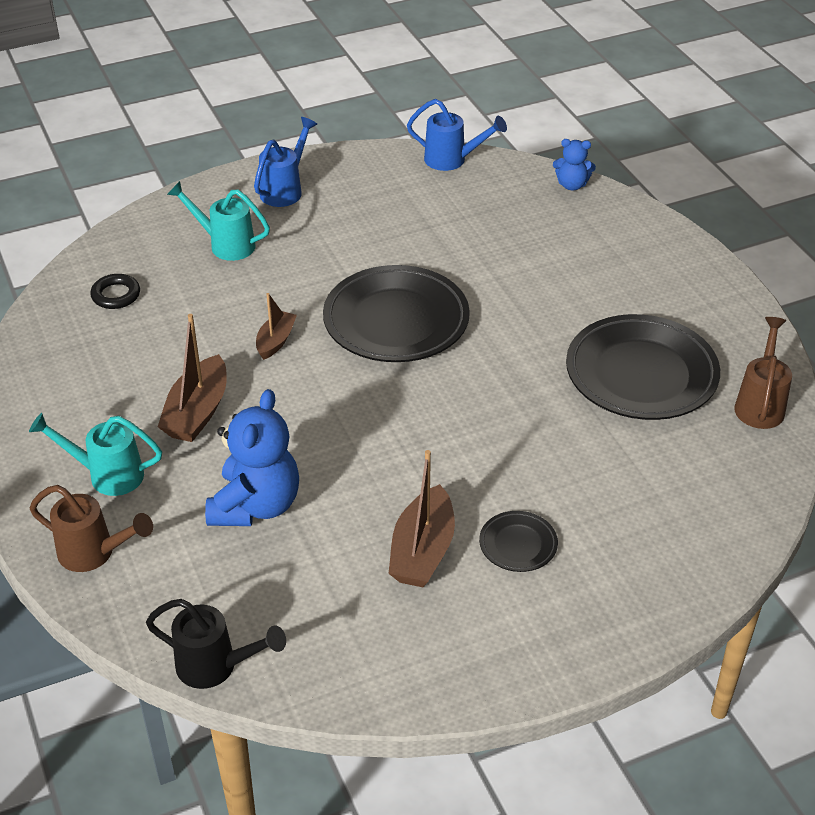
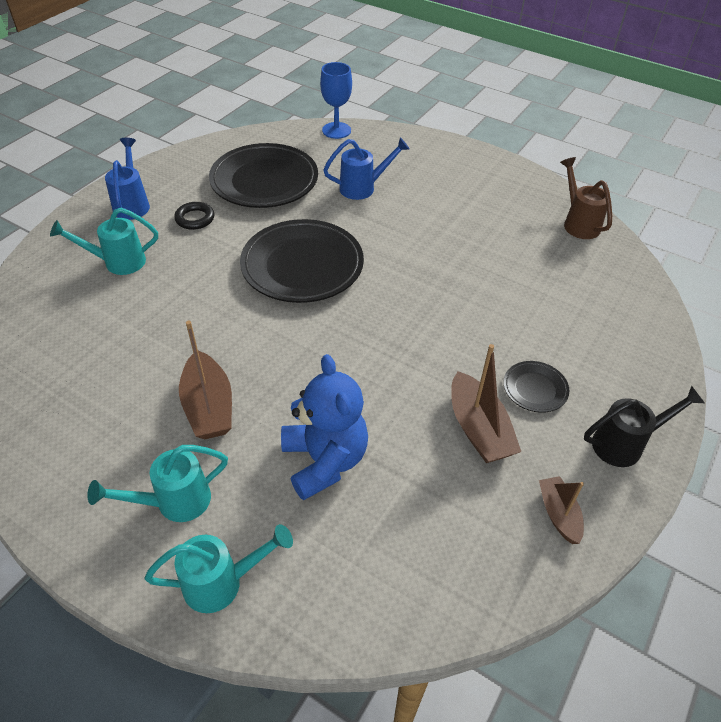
camera: 35 degrees left, 5 degrees up
brown watering can [30,485,153,572] -> turquoise watering can [145,524,293,613]
black ring [90,274,140,309] -> black ring moved to [174,202,214,230]
black watering can [146,599,286,689] -> black watering can moved to [584,386,705,467]
brown boat [256,293,297,360] -> brown boat moved to [539,476,584,544]
blue watering can [407,99,507,171] -> blue watering can moved to [323,137,410,200]
blue teddy bear [553,139,596,190] -> blue goblet [320,62,352,139]
black plate [566,314,720,420] -> black plate moved to [209,143,318,208]

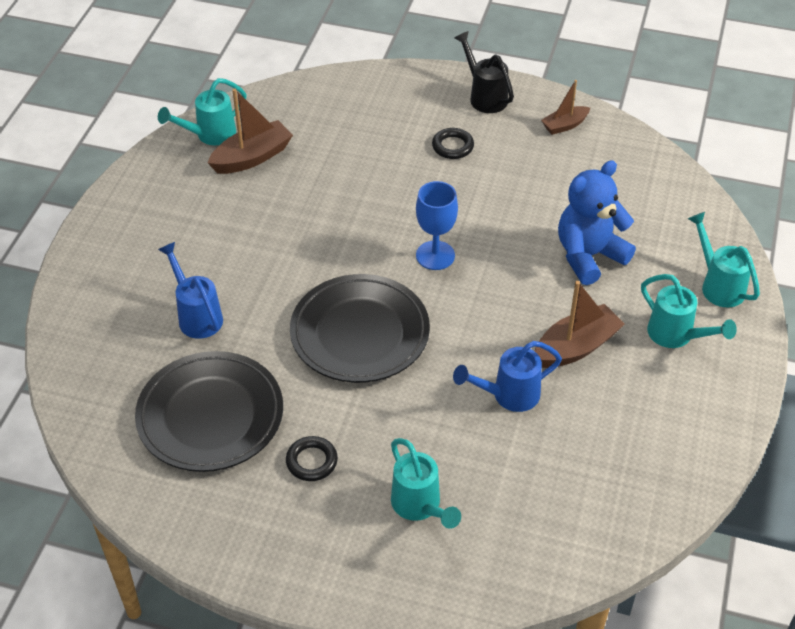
camera: 105 degrees left, 0 degrees up
blue watering can [105,138,150,220] -> blue watering can moved to [453,341,562,412]
blue goblet [320,62,352,139] -> blue goblet moved to [416,181,458,270]
brown boat [451,344,521,463] -> brown boat moved to [208,89,293,174]
black plate [503,361,569,413] -> black ring [432,128,474,159]
brown watering can [560,157,612,239] -> turquoise watering can [158,78,247,145]

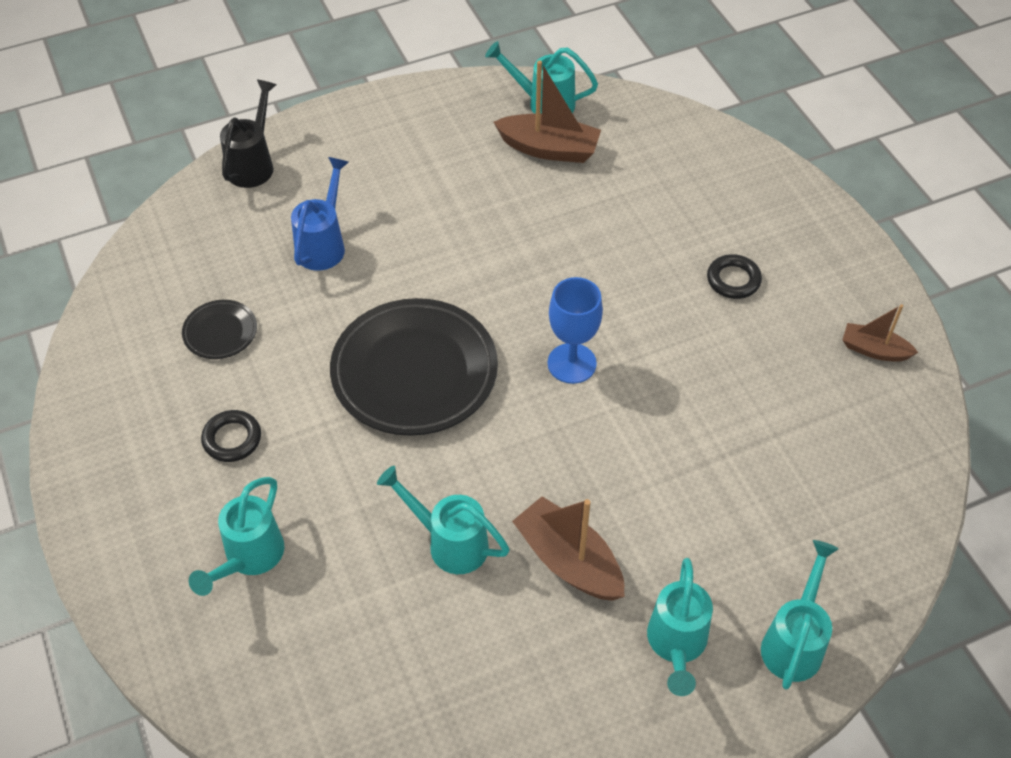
camera: 50 degrees right, 5 degrees up
black plate [135,351,283,472] -> black plate [182,300,257,359], size x0.46
blue watering can [453,341,562,412] -> turquoise watering can [377,466,510,574]
black watering can [454,31,514,113] -> black watering can moved to [220,80,277,188]
brown boat [535,281,625,368] -> brown boat turned 150 degrees counterclockwise [512,496,624,601]
blue teddy bear [558,160,636,285] -> none

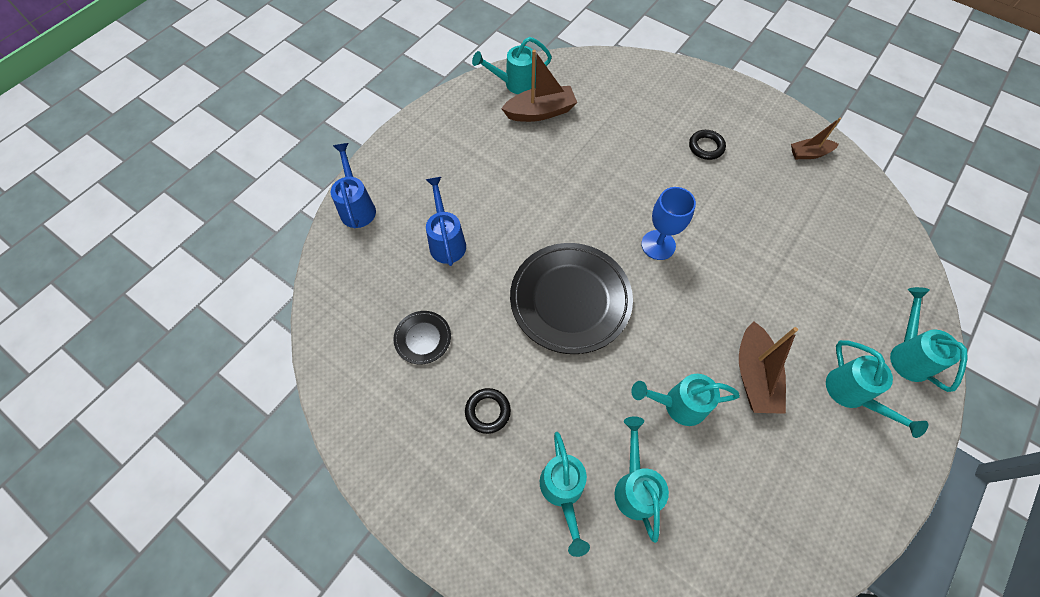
camera: 30 degrees left, 10 degrees up
black watering can [220,80,277,188] -> blue watering can [331,143,376,229]
brown boat [512,496,624,601] -> brown boat turned 105 degrees counterclockwise [739,321,798,414]
none -> turquoise watering can [615,417,669,543]

